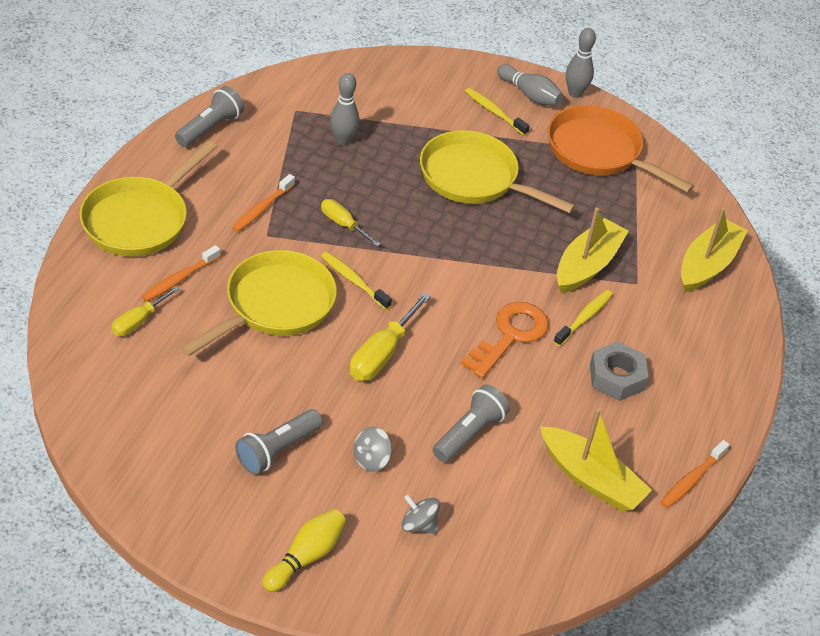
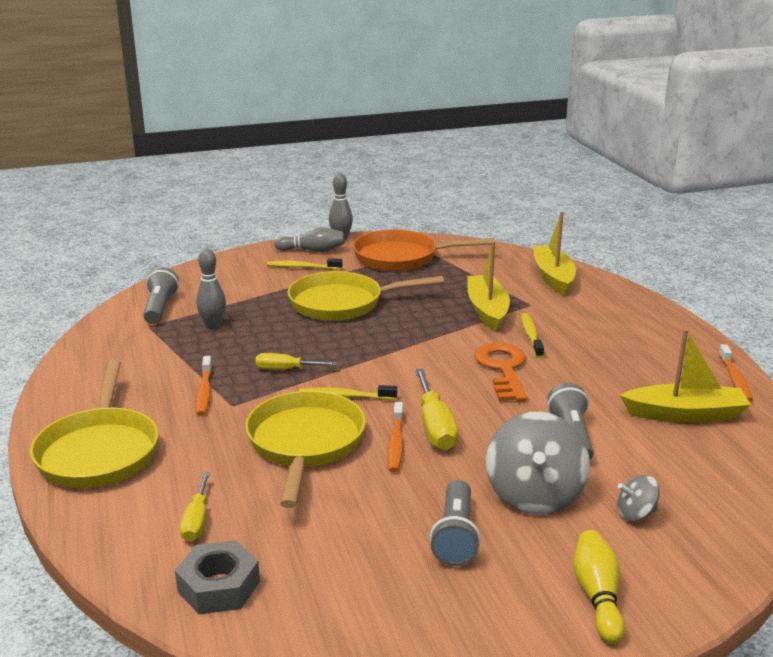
camera: 35 degrees left, 20 degrees down
orange toothbrush [142,245,220,302] -> orange toothbrush moved to [387,402,404,472]
grey flashlight [175,86,244,147] -> grey flashlight moved to [143,267,179,324]
grey spinning top [354,427,392,472] -> grey spinning top [486,412,590,515], size x2.05
grey nut [590,342,648,401] -> grey nut moved to [175,540,260,614]

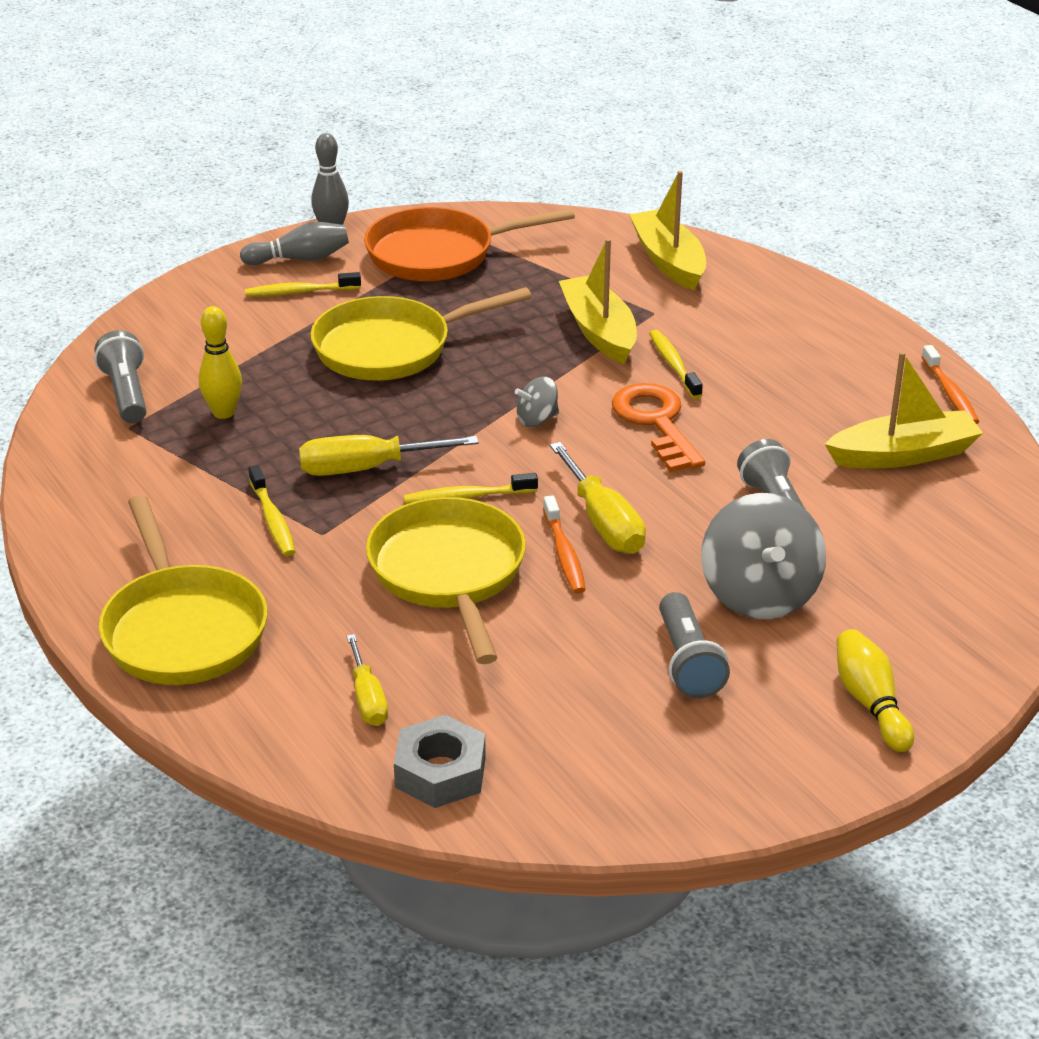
camera: 15 degrees left, 10 degrees up
grey bowling pin [196,249,226,329] -> yellow bowling pin [199,306,242,419]
orange toothbrush [196,356,212,416] -> yellow toothbrush [248,465,296,556]
yellow screwdriver [255,353,337,370] -> yellow screwdriver [299,435,479,476], size x1.58
grey spinning top [617,475,660,522] -> grey spinning top moved to [515,377,559,427]

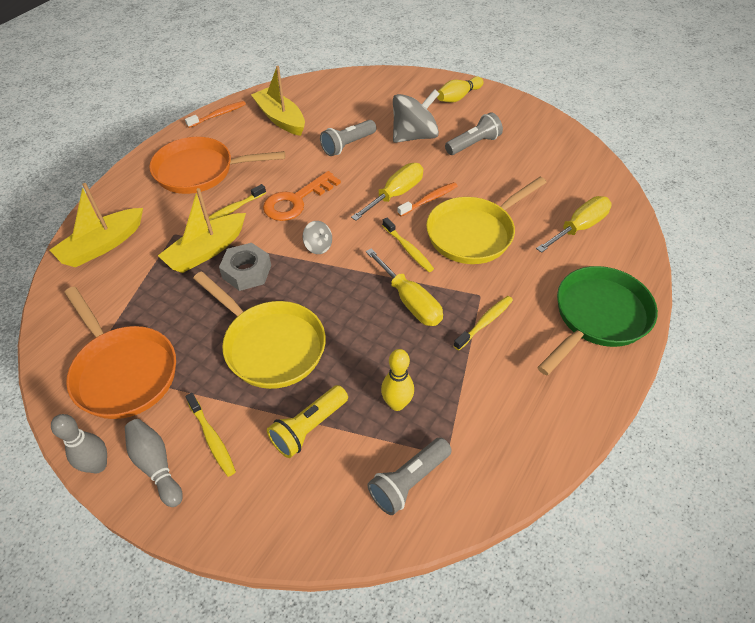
camera: 115 degrees left, 15 degrees up
yellow pan [99,495,268,685] -> green pan [537,266,658,375]
yellow screwdriver [347,634,388,726] -> yellow screwdriver [536,196,612,253], size x1.58
grey nut [394,715,486,808] -> grey nut moved to [219,243,271,291]
none -> orange pan [149,137,285,194]
none -> yellow flashlight [267,385,348,458]

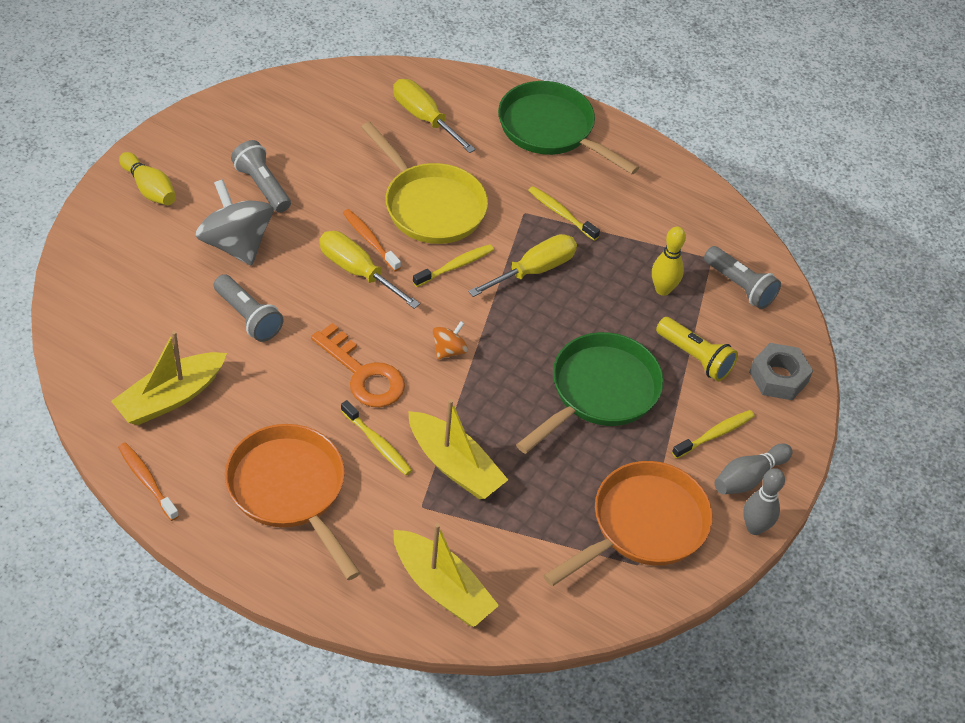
camera: 95 degrees left, 0 degrees up
orange pan [149,137,285,194] -> orange pan turned 150 degrees clockwise [225,424,360,580]
yellow pan [193,271,326,389] -> green pan [516,332,664,454]
grey nut [219,243,271,291] -> grey nut moved to [749,343,813,400]
grey spinning top [303,221,332,254] -> orange spinning top [433,321,468,360]

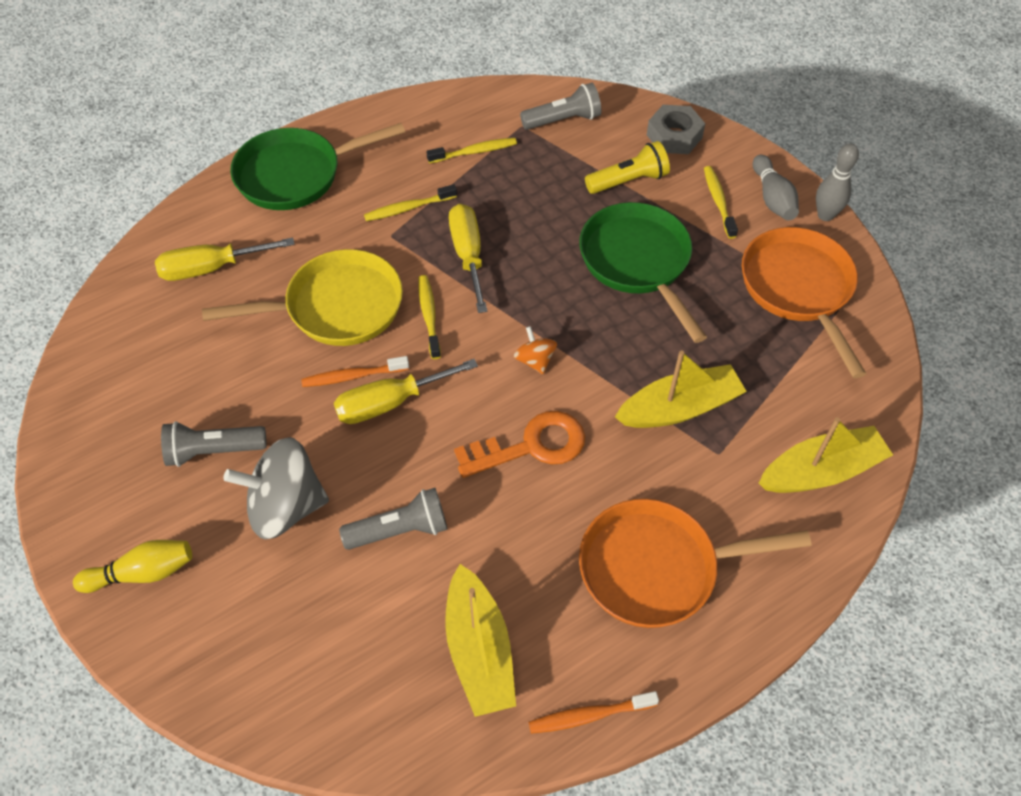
camera: 60 degrees left, 5 degrees up
yellow toothbrush [341,400,412,475] -> yellow toothbrush moved to [426,138,517,164]
yellow bowling pin [652,227,686,296] -> none

